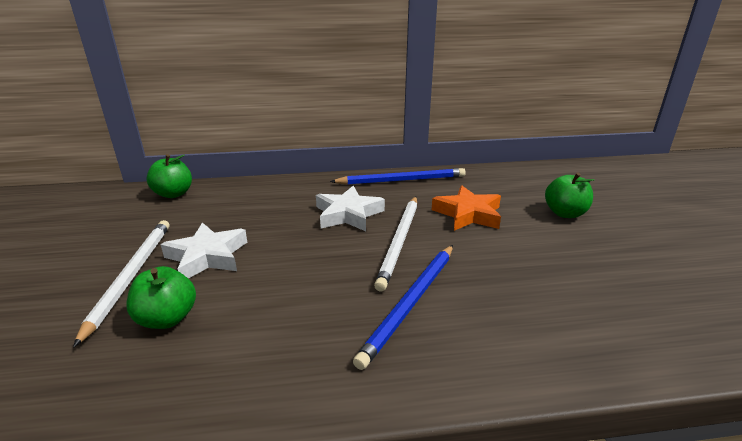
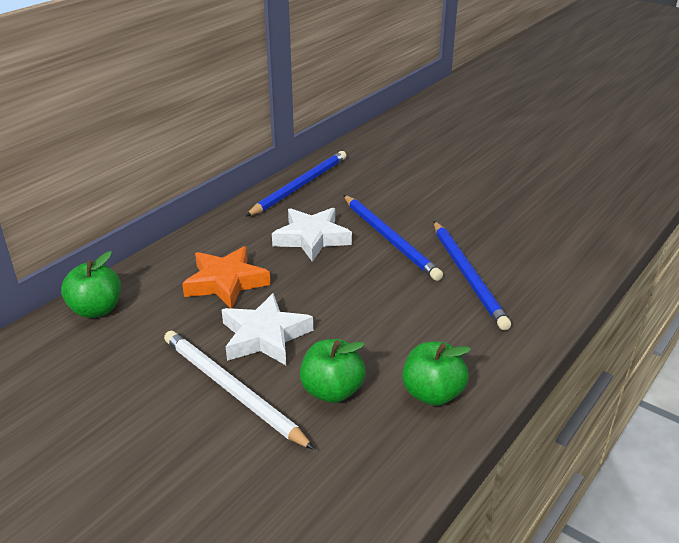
camera: 45 degrees left, 5 degrees up
white pencil [374,196,417,292] -> blue pencil [343,195,443,281]
orange star [432,185,501,231] -> orange star moved to [182,246,271,309]
green apple [545,172,595,218] -> green apple moved to [402,342,471,406]

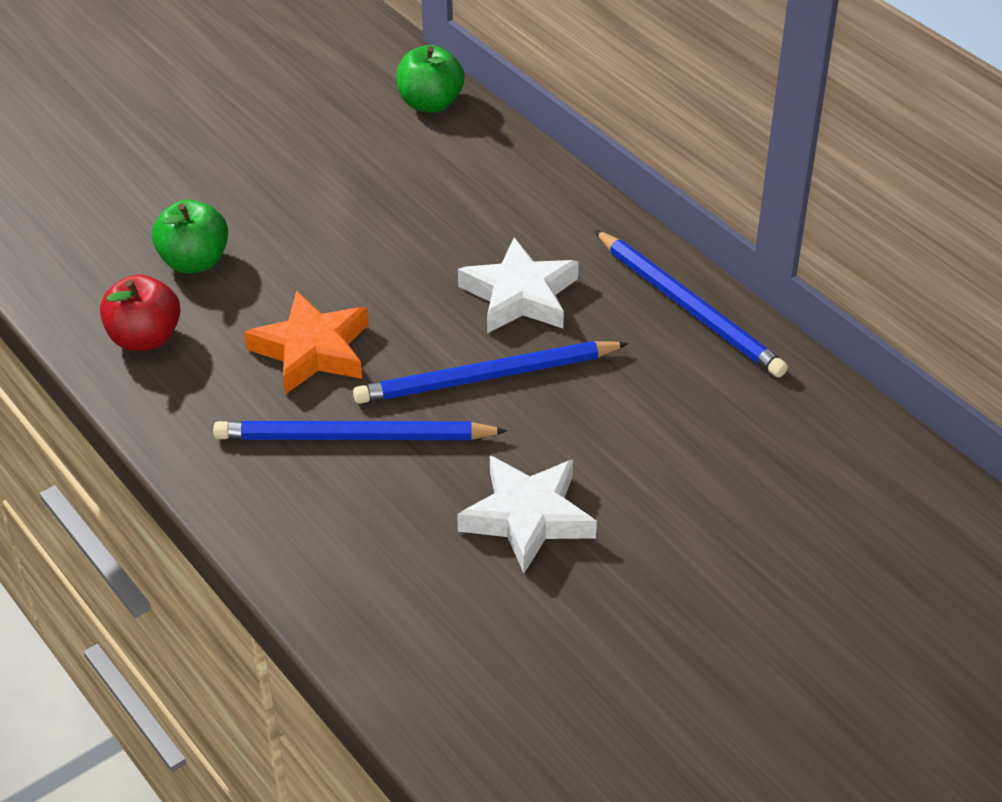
camera: 105 degrees right, 10 degrees up
white pencil [164,331,315,450] -> none
orange star [182,246,271,309] -> orange star moved to [244,291,368,395]
white star [222,293,313,365] -> white star moved to [457,456,597,573]
green apple [402,342,471,406] -> red apple [100,274,180,351]

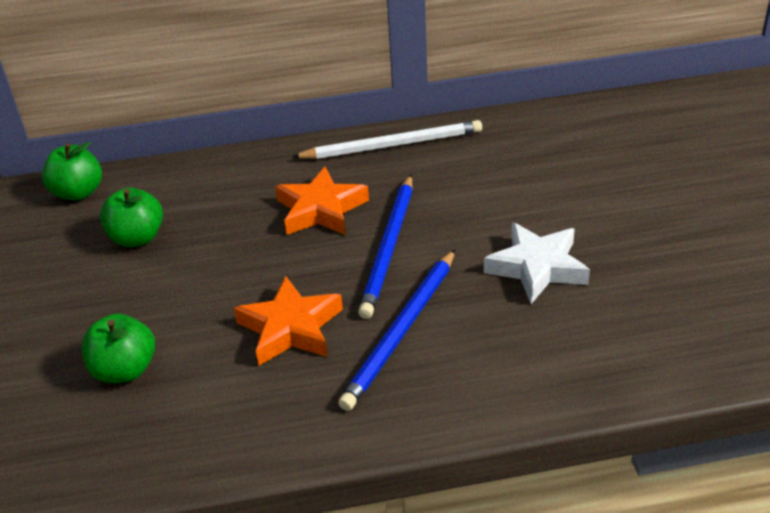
camera: 60 degrees left, 5 degrees down
red apple [100,274,180,351] -> none
white star [458,237,579,333] -> orange star [275,167,369,235]
blue pencil [594,230,788,377] -> white pencil [292,120,482,159]
none -> green apple [100,188,163,247]

